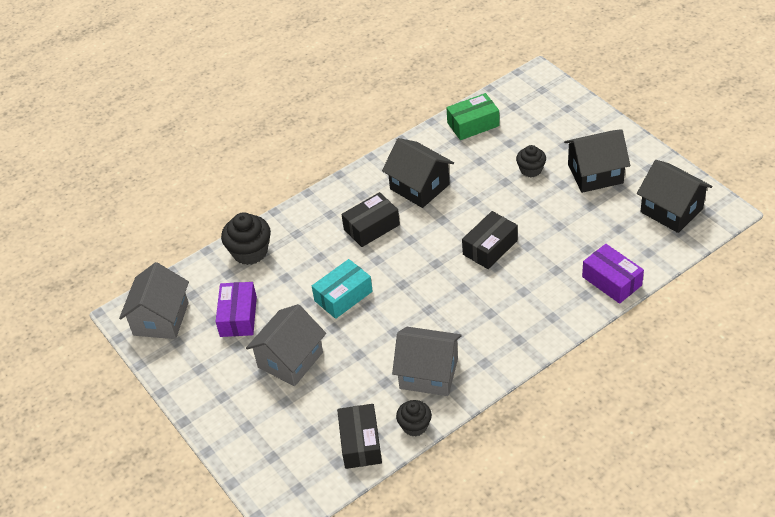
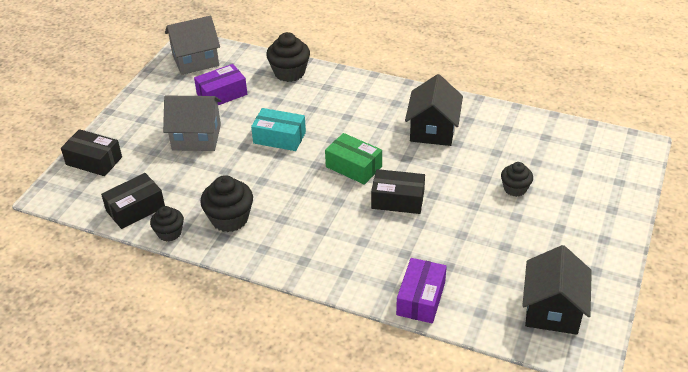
camera: 55 degrees right, 5 degrees down
black box [341,192,400,247] -> black box moved to [61,129,122,176]
grey house [392,327,461,396] -> black cupcake [200,175,253,232]
green box [446,93,500,140] -> green box moved to [325,133,382,185]
black house [564,129,630,193] -> none

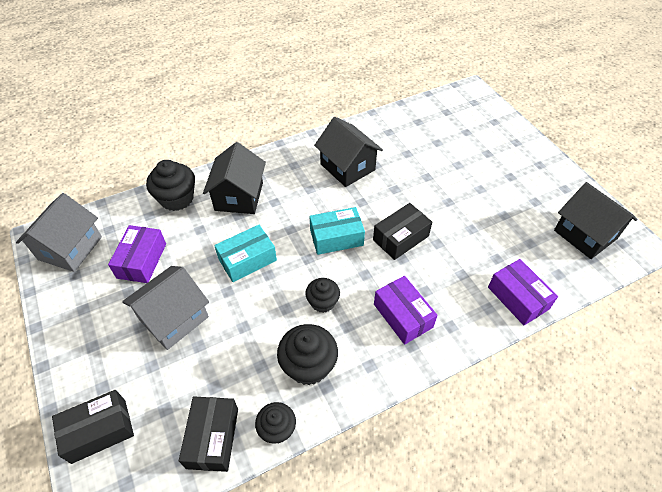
camera: 50 degrees left, 10 degrees up
green box [325,133,382,185] -> turquoise box [309,207,365,255]
black cupcake [501,162,533,197] -> black cupcake moved to [305,278,340,313]
none -> black house [203,142,266,214]
none -> purple box [374,276,438,345]

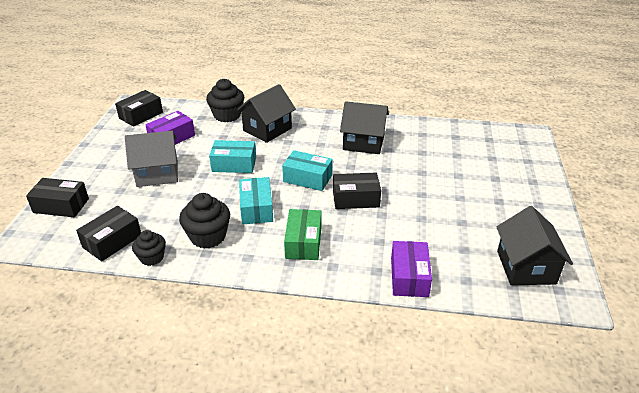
camera: 35 degrees right, 15 degrees down
grey house [16,193,102,272] -> black box [115,90,163,127]
black cupcake [305,278,340,313] -> turquoise box [239,177,273,224]
black house [314,117,383,187] -> black house turned 75 degrees counterclockwise [340,101,389,154]
purple box [374,276,438,345] -> green box [284,209,322,260]

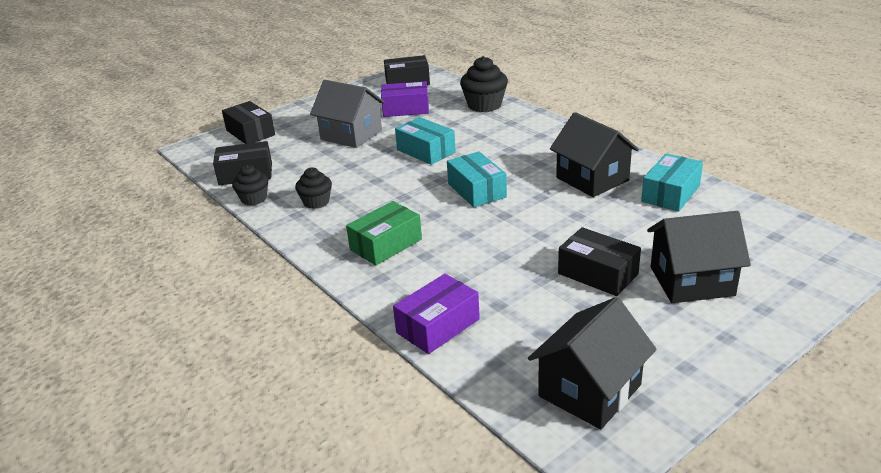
camera: 45 degrees right, 5 degrees down
black cupcake [179,193,230,249] -> black cupcake [295,167,332,209], size x0.63
black house [237,84,296,143] -> black house moved to [647,211,751,303]
turquoise box [239,177,273,224] -> turquoise box moved to [641,153,703,212]
black box [333,173,381,209] -> black box moved to [558,227,641,296]

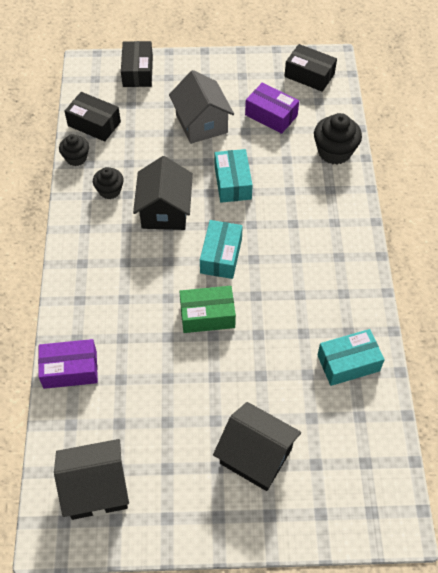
camera: 35 degrees right, 25 degrees up
green box [346,201,422,265] -> green box moved to [179,286,236,333]
black house [550,112,639,197] -> black house moved to [133,156,193,230]
black box [558,227,641,296] -> none

